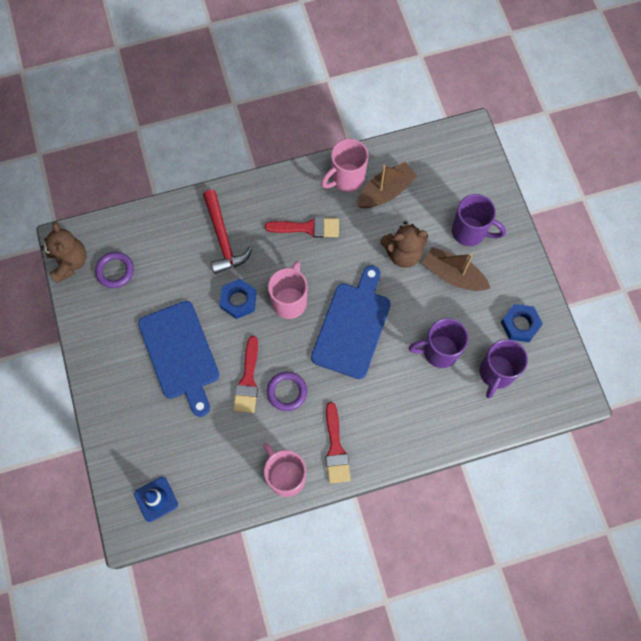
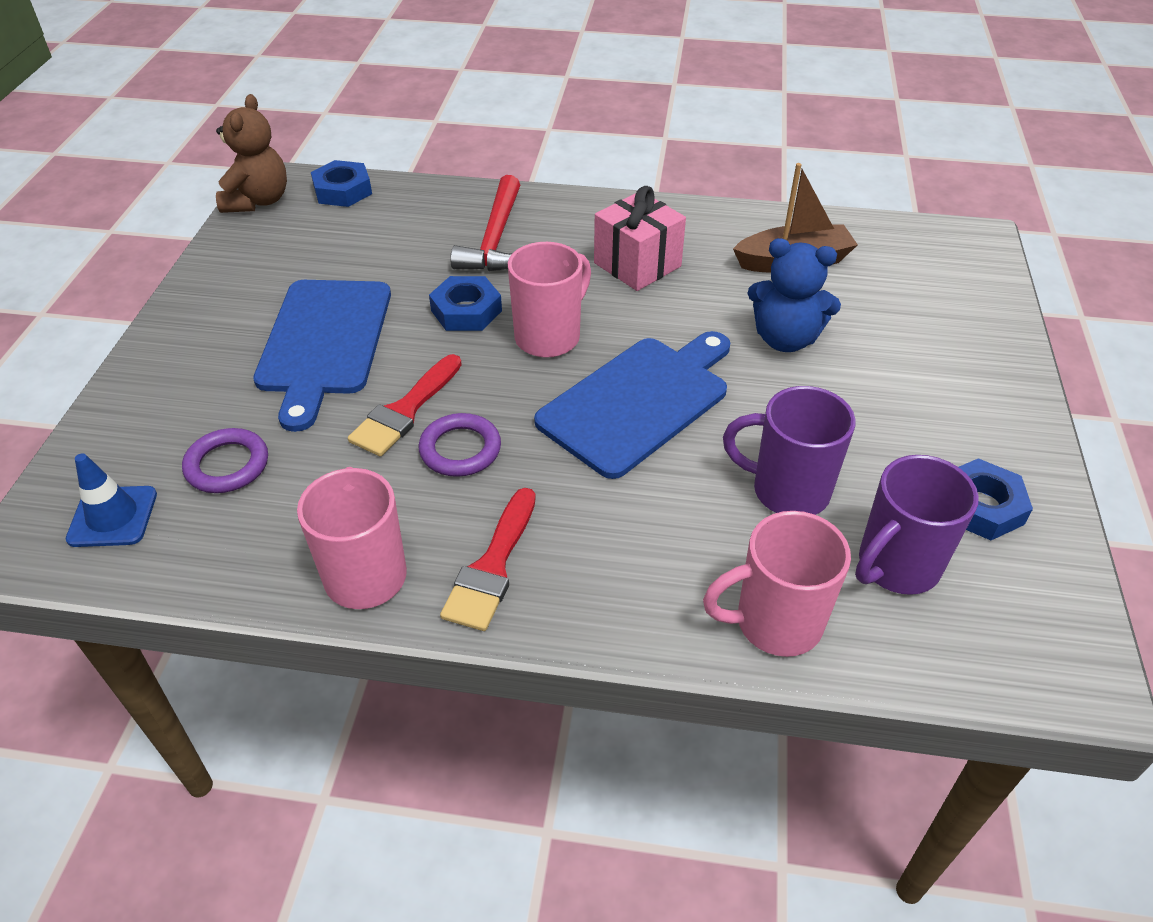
camera: 25 degrees right, 25 degrees down
purple ring [95,252,134,288] -> purple ring moved to [182,428,268,493]
red brush [265,217,339,238] -> pink gift [594,186,686,291]
pink mug [321,139,369,192] -> pink mug moved to [703,511,851,657]
brown teddy bear [380,222,428,268] -> blue teddy bear [747,238,841,352]
brown boat [422,247,491,291] -> none
purple mug [452,194,506,246] -> none
none -> blue nut [311,160,372,207]

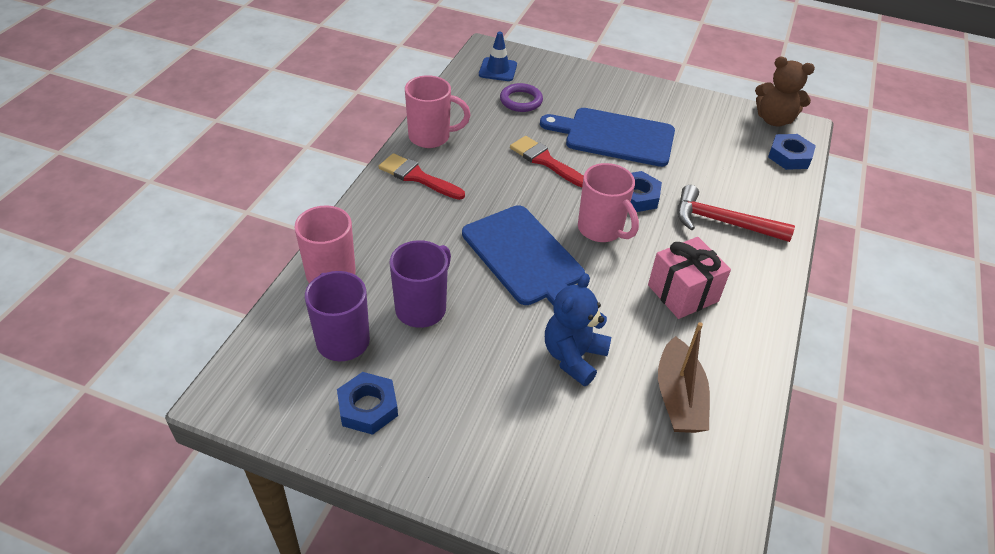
camera: 100 degrees right, 0 degrees up
purple ring [419,413,501,477] -> none

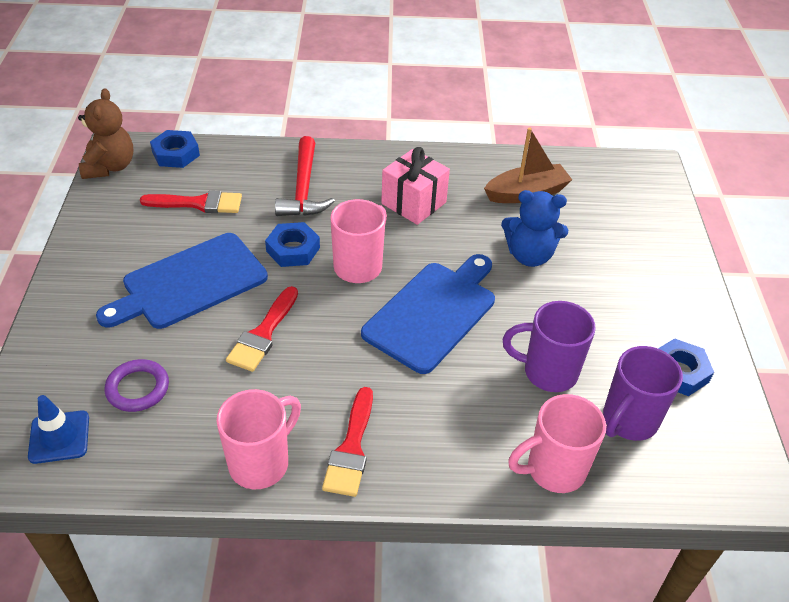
camera: 110 degrees left, 0 degrees up
pink mug [405,75,471,148] -> pink mug turned 60 degrees clockwise [216,389,301,489]
blue cutting board [540,108,675,167] -> blue cutting board turned 60 degrees clockwise [96,233,268,329]
none -> red brush [140,190,242,213]

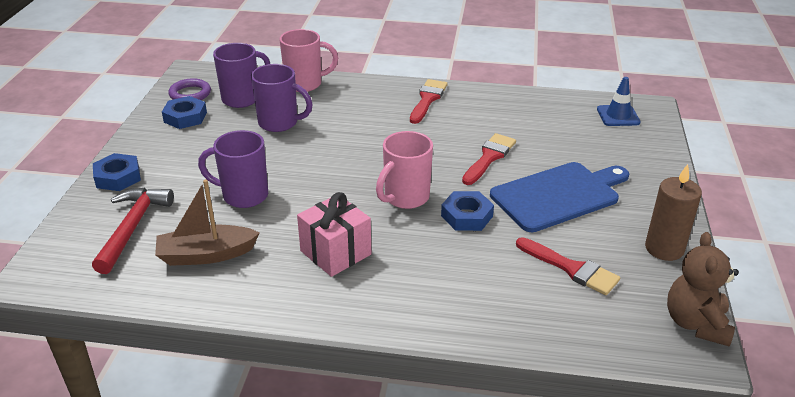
camera: 170 degrees left, 10 degrees down
purple ring [105,359,169,412] -> purple ring moved to [168,78,211,100]
red brush [140,190,242,213] -> red brush turned 150 degrees counterclockwise [516,237,620,295]
blue nut [150,130,200,168] -> blue nut moved to [93,153,141,191]
pink mug [216,389,301,489] -> none
red hammer [275,136,335,216] -> red hammer moved to [92,188,174,274]
blue cutting board [361,254,495,374] -> none
blue teddy bear [501,190,568,267] -> purple mug [198,130,268,208]
none -> brown candle [645,164,702,261]

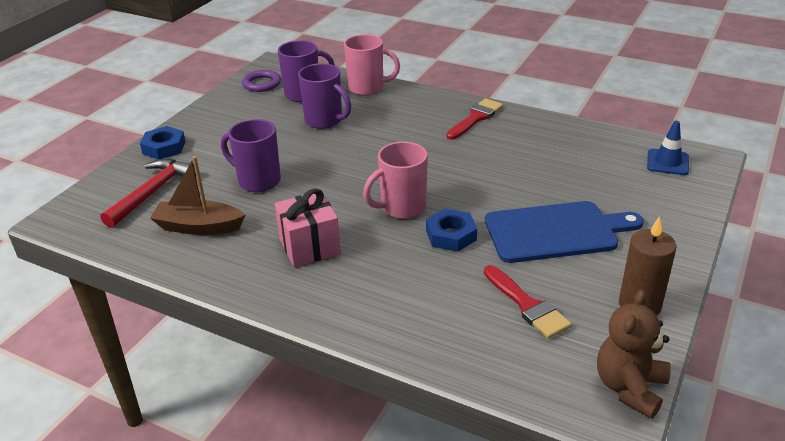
camera: 20 degrees right, 0 degrees up
blue nut [162,96,207,129] -> none
red brush [462,133,516,185] -> none

